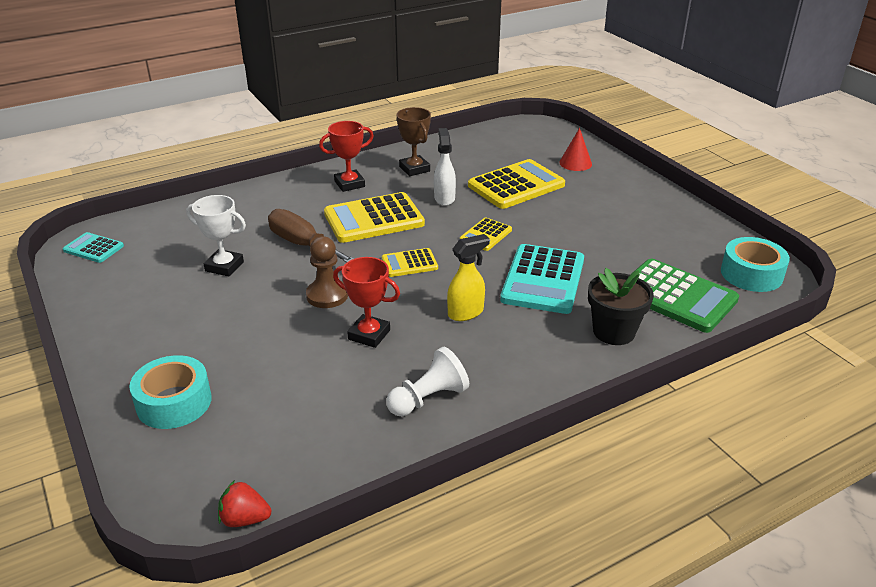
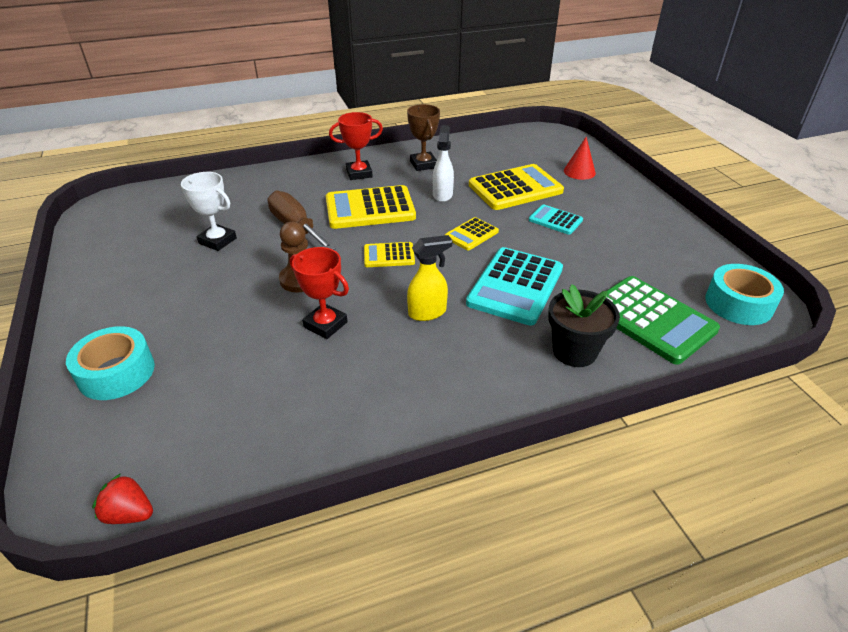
camera: 10 degrees right, 5 degrees up
turquoise calculator [63,232,124,263] -> turquoise calculator moved to [529,204,583,235]
white pawn [386,347,469,416] -> none

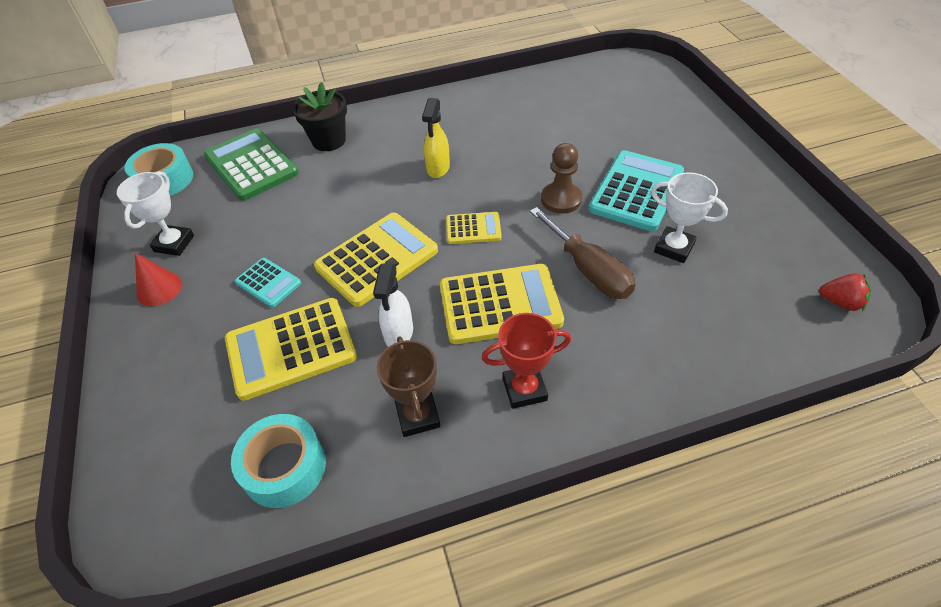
camera: 175 degrees left, 10 degrees up
turquoise tape [66,326,155,400] -> turquoise tape moved to [231,414,326,508]
red strawberry [92,473,153,524] -> red strawberry moved to [819,273,871,311]
red trophy [290,247,349,339] -> none
yellow spray bottle [407,235,452,321] -> yellow spray bottle turned 60 degrees counterclockwise [422,98,450,178]
yellow calculator [445,217,499,250] -> yellow calculator [314,213,438,307], size x1.89
turquoise calculator [466,247,563,326] -> turquoise calculator moved to [589,150,684,231]
red cone [564,137,596,180] -> red cone moved to [135,253,182,306]
none -> white trophy [117,171,194,256]

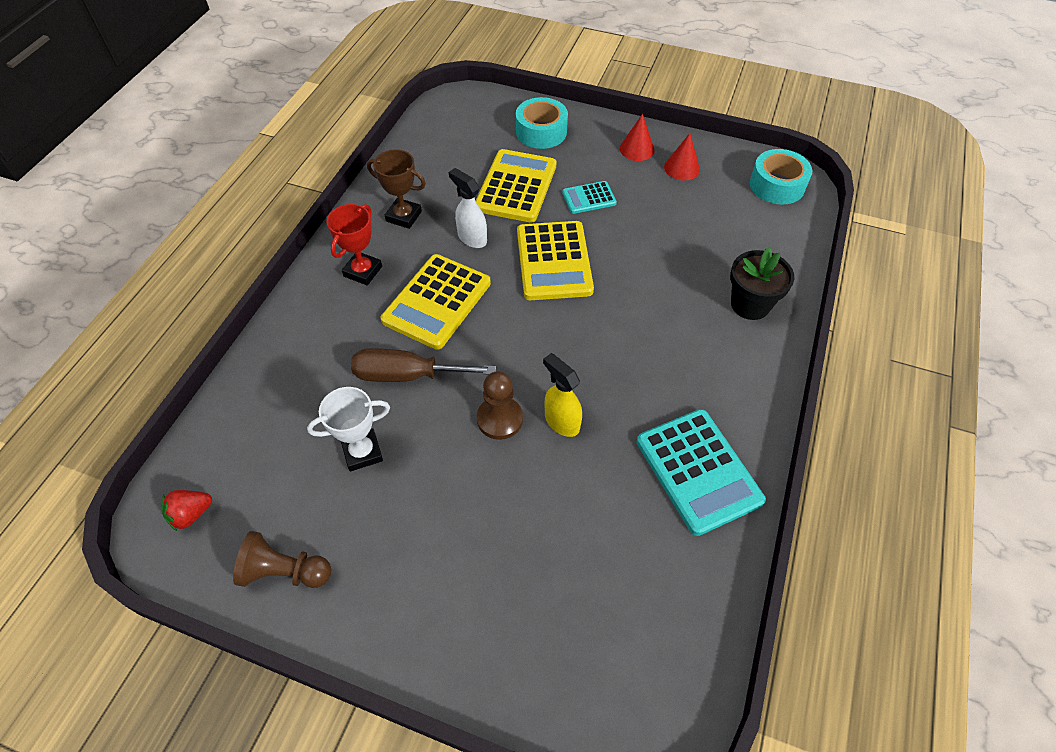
camera: 125 degrees right, 5 degrees up
white trophy [117,171,194,256] -> red cone [664,133,700,181]
green calculator [204,128,299,201] -> none
turquoise tape [231,414,326,508] -> turquoise tape moved to [516,97,568,149]
yellow spray bottle [422,98,450,178] -> yellow spray bottle moved to [543,353,582,437]
yellow calculator [446,212,502,244] -> none
turquoise calculator [589,150,684,231] -> turquoise calculator moved to [636,409,766,536]
none -> brown pawn [233,531,331,588]

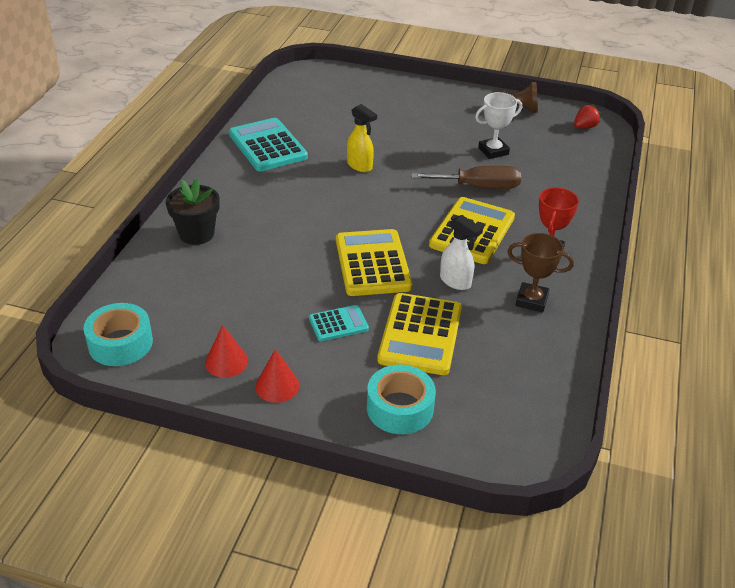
camera: 175 degrees right, 15 degrees down
brown pawn [477,371,523,440] -> none

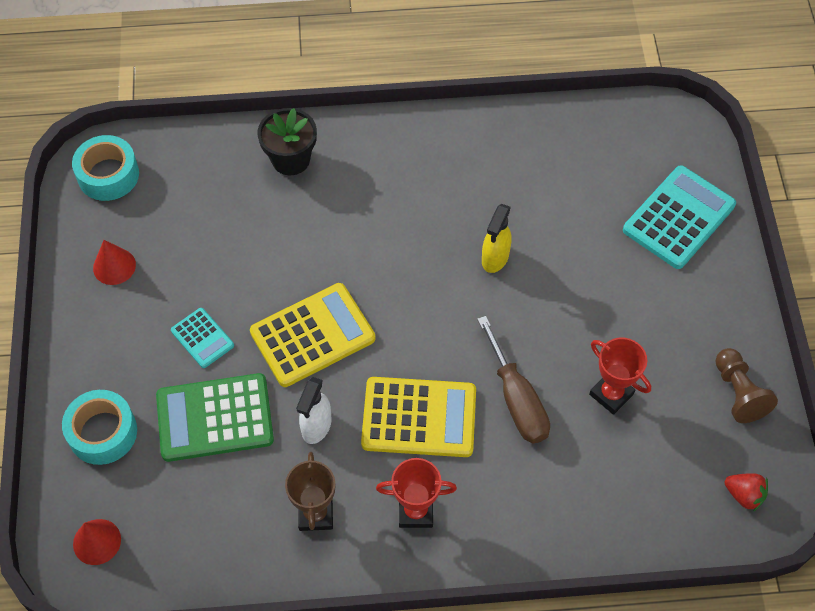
camera: 70 degrees right, 20 degrees up
turquoise calculator [229,118,308,171] -> turquoise calculator moved to [623,165,736,269]
red cone [256,349,300,403] -> red cone moved to [73,519,121,565]
yellow calculator [377,293,462,375] -> green calculator [156,373,274,462]
white trophy [475,92,522,159] -> red trophy [589,338,651,415]

